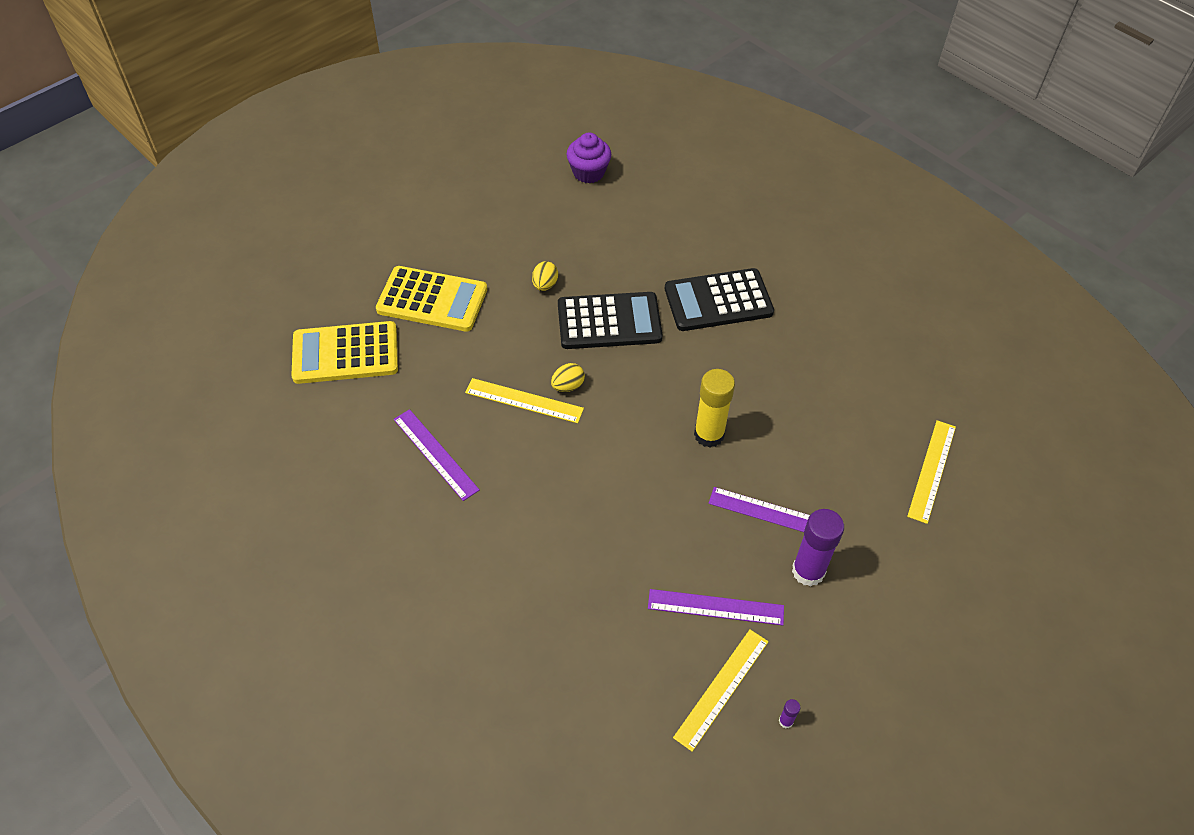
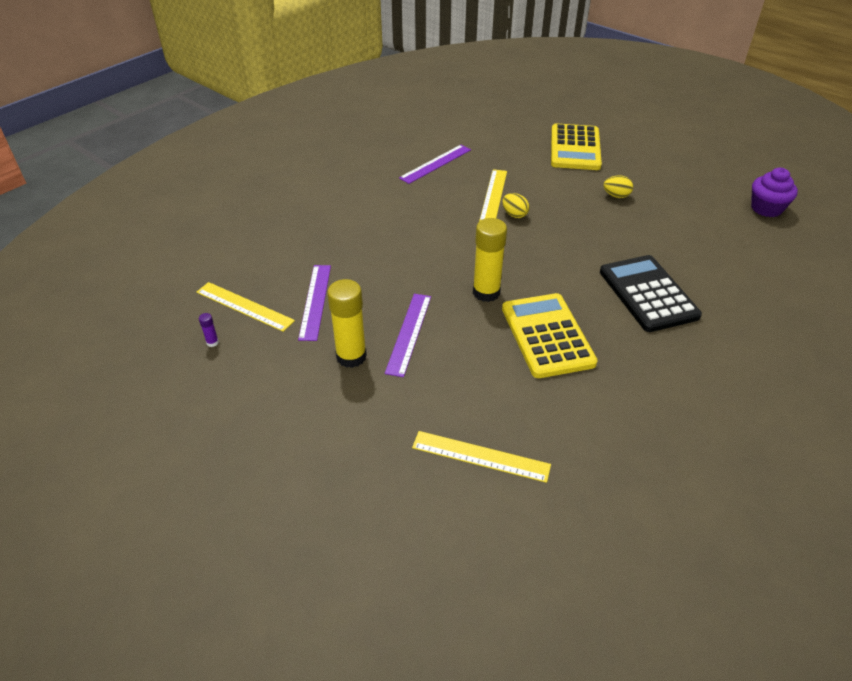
camera: 85 degrees right, 10 degrees down
yellow calculator [291,321,398,384] -> yellow calculator moved to [502,293,598,378]
black calculator [558,292,663,349] -> none
purple glue stick [792,509,844,587] -> yellow glue stick [327,279,367,368]

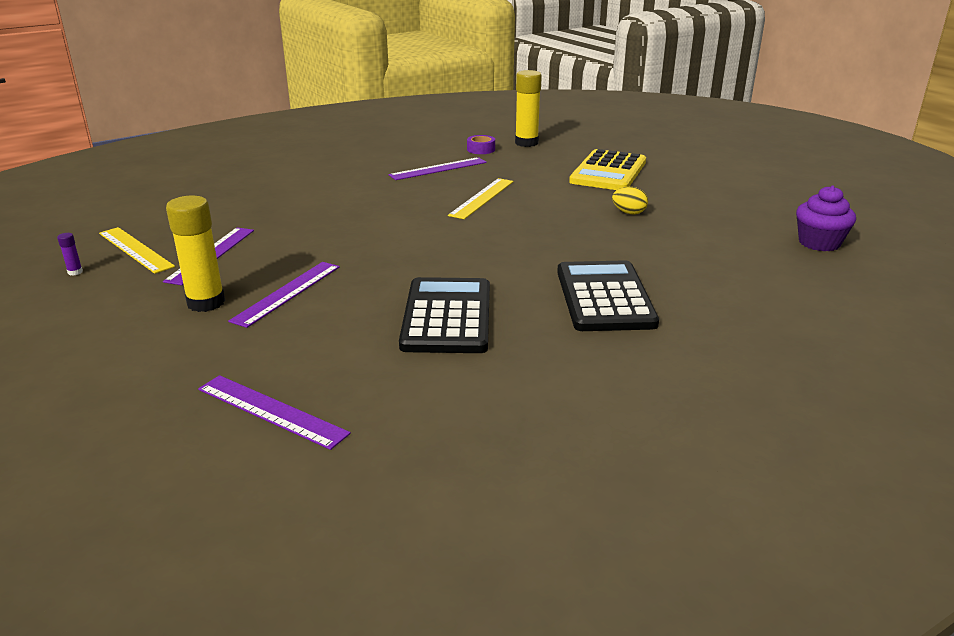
camera: 15 degrees right, 15 degrees down
yellow ruler [412,431,551,483] -> purple ruler [198,375,351,450]
yellow glue stick [473,218,507,302] -> yellow glue stick moved to [515,70,542,147]
yellow egg [502,193,529,218] -> none
yellow calculator [502,293,598,378] -> black calculator [399,277,490,353]
none -> purple tape [467,135,495,154]

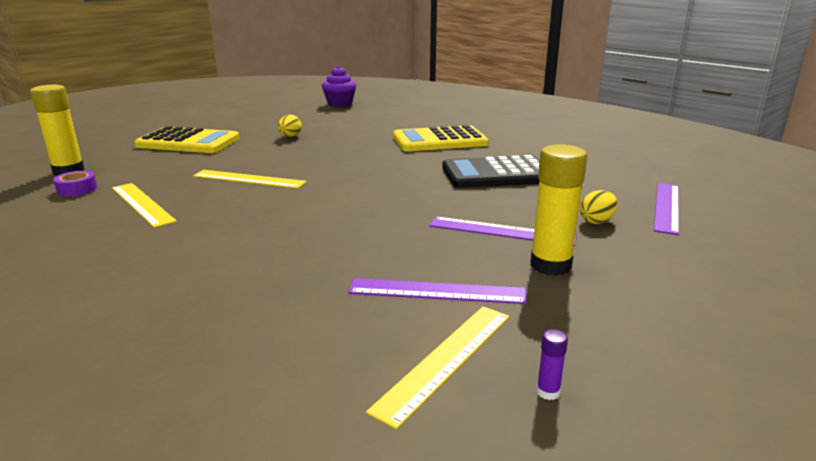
camera: 100 degrees left, 5 degrees down
purple ruler [389,157,487,180] -> yellow ruler [112,183,177,228]
black calculator [557,260,659,331] -> yellow calculator [393,125,489,151]
none -> yellow egg [580,190,618,224]

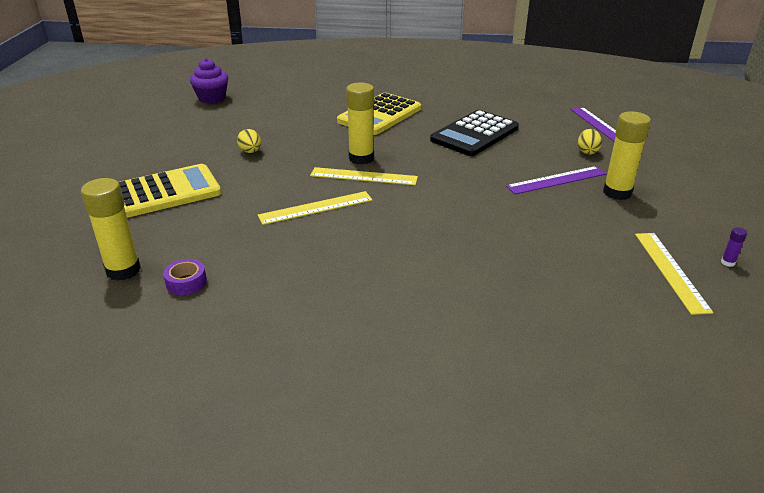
camera: 40 degrees left, 10 degrees up
yellow ruler [112,183,177,228] -> yellow ruler moved to [310,167,418,185]
purple ruler [348,278,527,304] -> none
none -> yellow glue stick [346,82,374,165]

